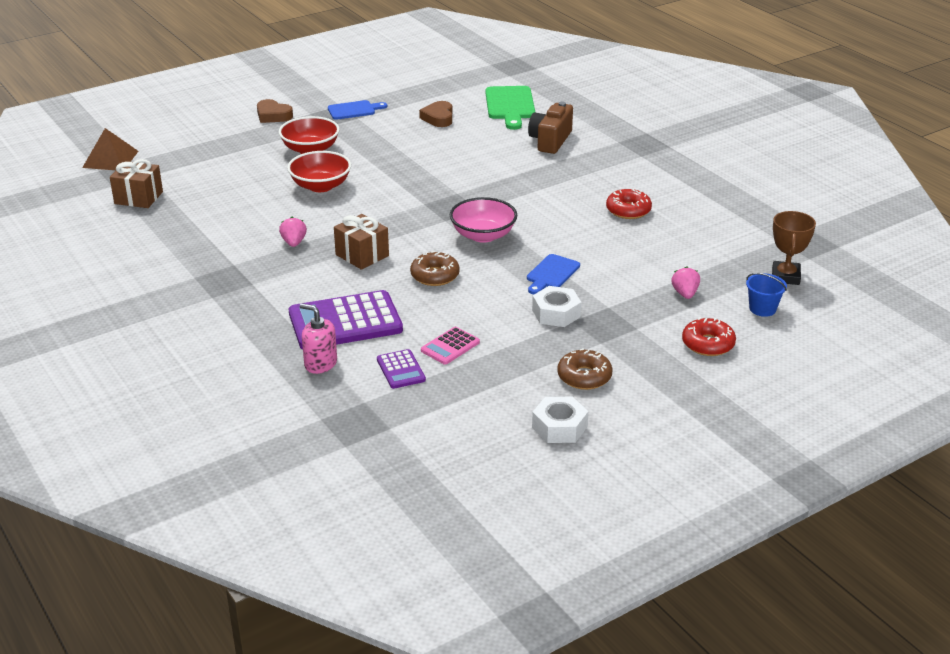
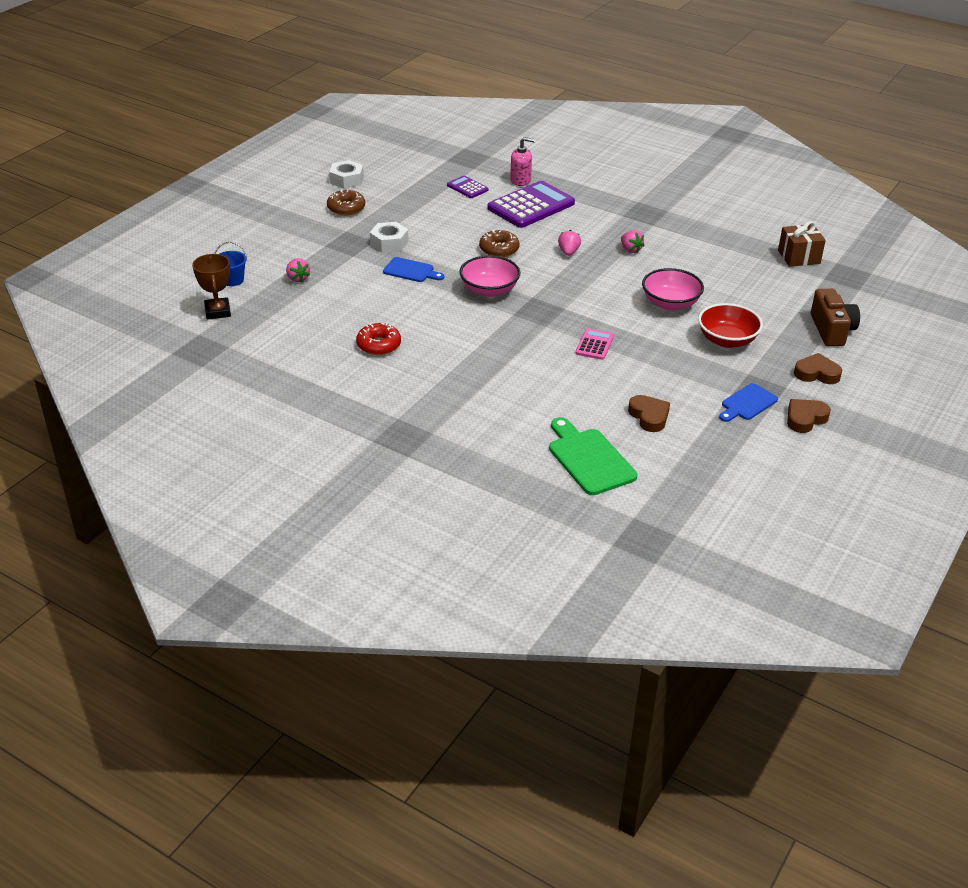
camera: 155 degrees right, 5 degrees up
brown pyramid [82,128,139,170] -> none
red bowl [287,151,351,192] -> pink bowl [642,268,704,311]
brown gift [334,214,389,270] -> pink strawberry [558,230,581,256]
pink calculator [421,327,480,365] -> pink calculator moved to [575,328,614,360]
blue cutting board [527,254,580,294] -> blue cutting board turned 105 degrees clockwise [383,257,444,282]
brown camera [528,102,573,154] -> brown camera moved to [811,289,860,346]
red donut [682,318,736,356] -> none
none -> brown heart [787,399,831,433]

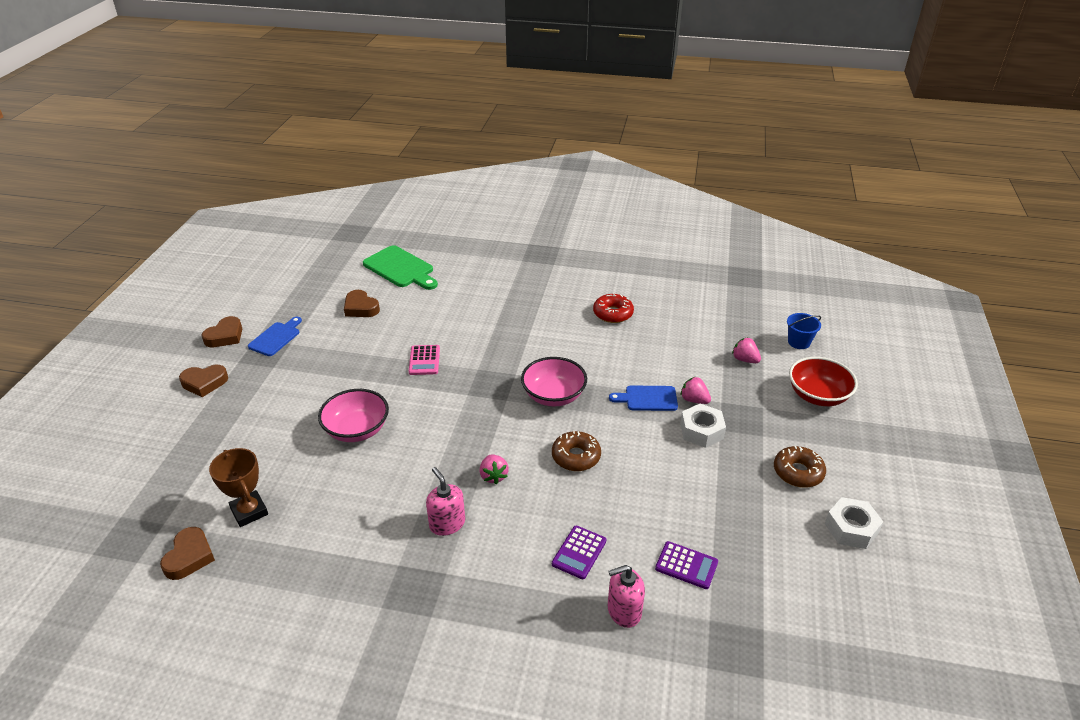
camera: 160 degrees right, 0 degrees up
brown trophy [192,254,231,320] -> brown trophy moved to [209,448,268,527]
purple calculator [488,181,575,228] -> purple calculator [552,525,606,579], size x0.49
pink strawberry [621,230,645,253] -> pink strawberry moved to [680,376,711,404]
red bowl [698,303,763,348] -> red bowl moved to [789,357,858,406]
brown gift [778,221,826,267] -> brown heart [160,527,215,580]
brown camera [811,289,860,346] -> none
none -> pink soap dispenser [426,467,465,536]

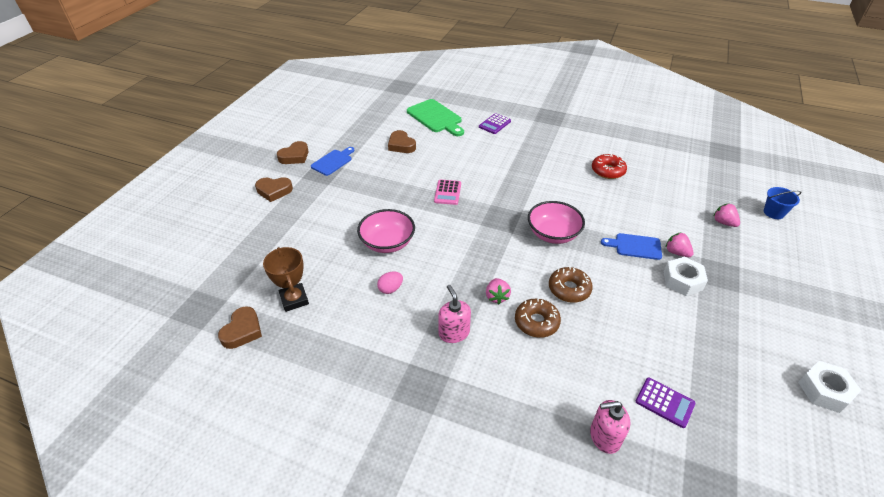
camera: 10 degrees right, 5 degrees up
purple calculator [552,525,606,579] -> purple calculator moved to [479,113,511,134]
brown donut [774,446,826,488] -> brown donut moved to [515,298,561,338]
red bowl [789,357,858,406] -> none
none -> pink egg [377,272,403,294]

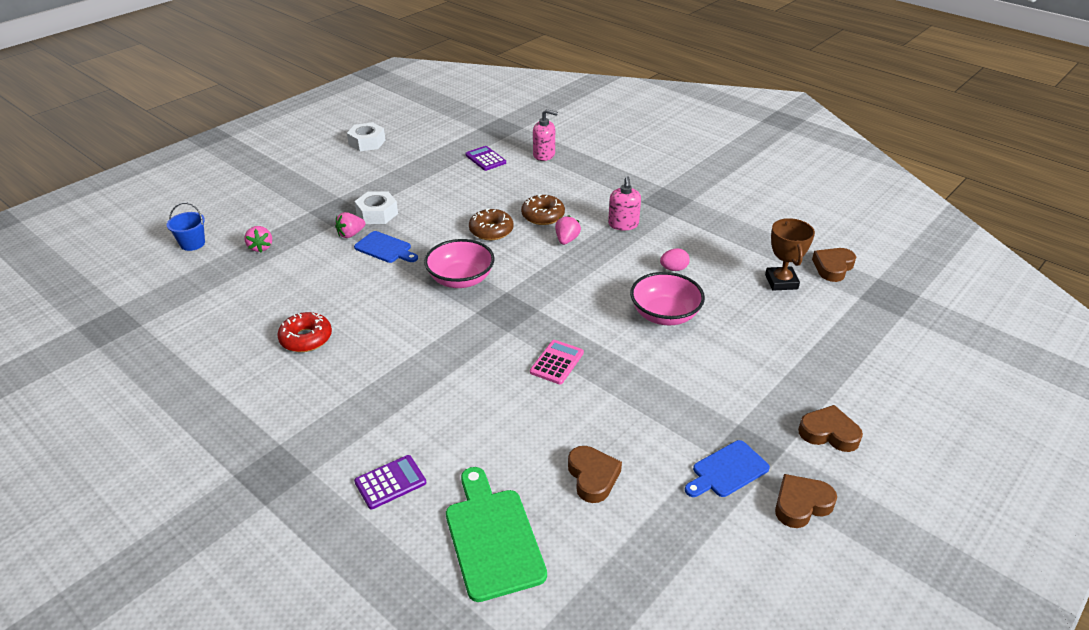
camera: 160 degrees left, 5 degrees down
pink strawberry [666,232,694,257] -> pink strawberry turned 75 degrees clockwise [335,212,365,238]

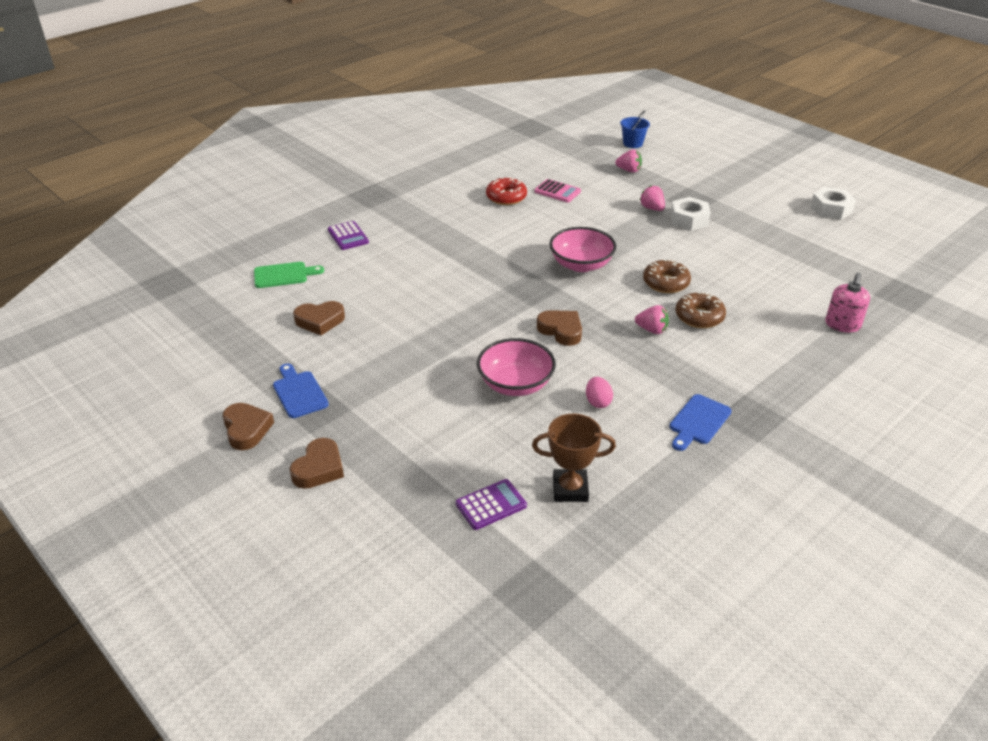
camera: 95 degrees right, 0 degrees up
pink strawberry [244,226,272,252] -> pink strawberry turned 150 degrees counterclockwise [615,150,642,173]
blue cutting board [354,231,418,263] -> blue cutting board moved to [670,394,732,451]
green cutting board [446,467,547,602] -> green cutting board [254,262,324,288], size x0.64
purple calculator [465,146,506,171] -> purple calculator moved to [456,479,527,530]
pink calculator [530,340,584,384] -> pink calculator moved to [534,179,581,202]
pink soap dispenser [608,176,641,230] -> none
brown heart [812,248,856,282] -> brown heart moved to [537,310,582,346]

